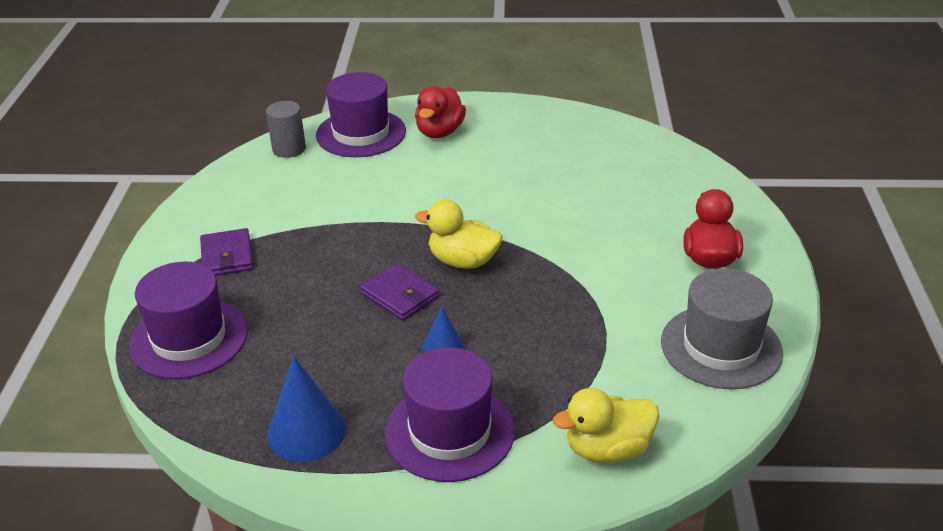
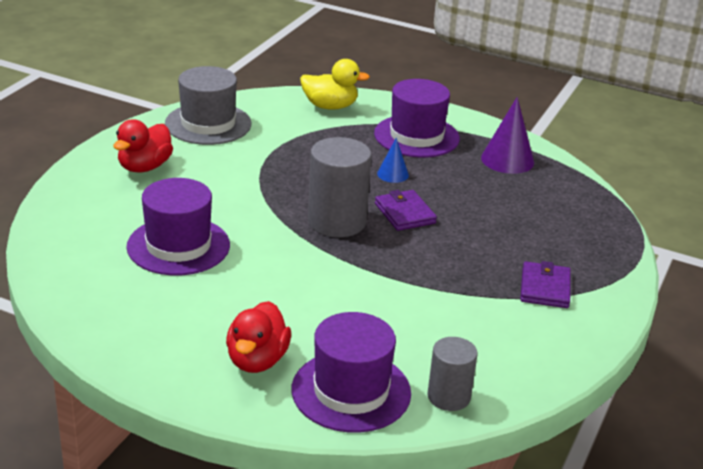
camera: 160 degrees left, 5 degrees down
purple hat [129,261,248,379] -> purple hat moved to [126,178,230,276]
blue cone [267,356,346,462] -> purple cone [481,97,534,174]
red duck [415,86,466,138] -> red duck turned 150 degrees clockwise [226,301,291,373]
yellow duck [415,199,502,269] -> grey cylinder [308,137,371,237]

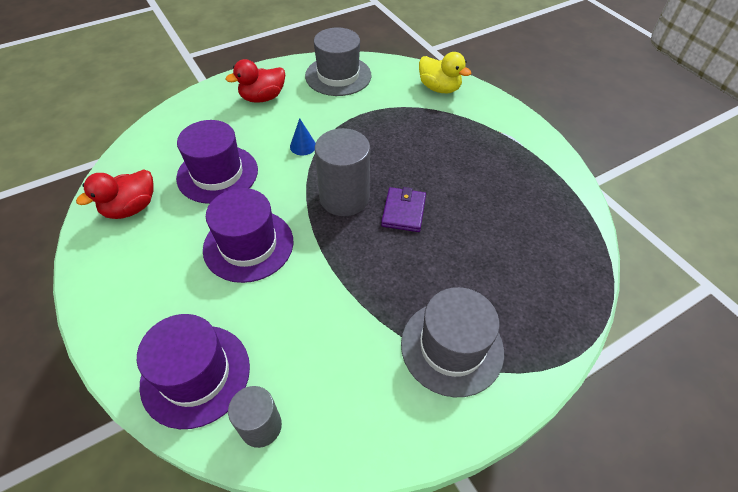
camera: 35 degrees right, 20 degrees up
red duck [226,301,291,373] -> red duck moved to [76,169,153,219]
purple hat [374,79,460,157] -> purple hat moved to [203,188,293,283]
blue cone [377,138,409,183] -> blue cone moved to [290,118,316,155]
purple cone [481,97,534,174] -> none
purple wallet [520,261,571,308] -> grey hat [401,287,504,397]

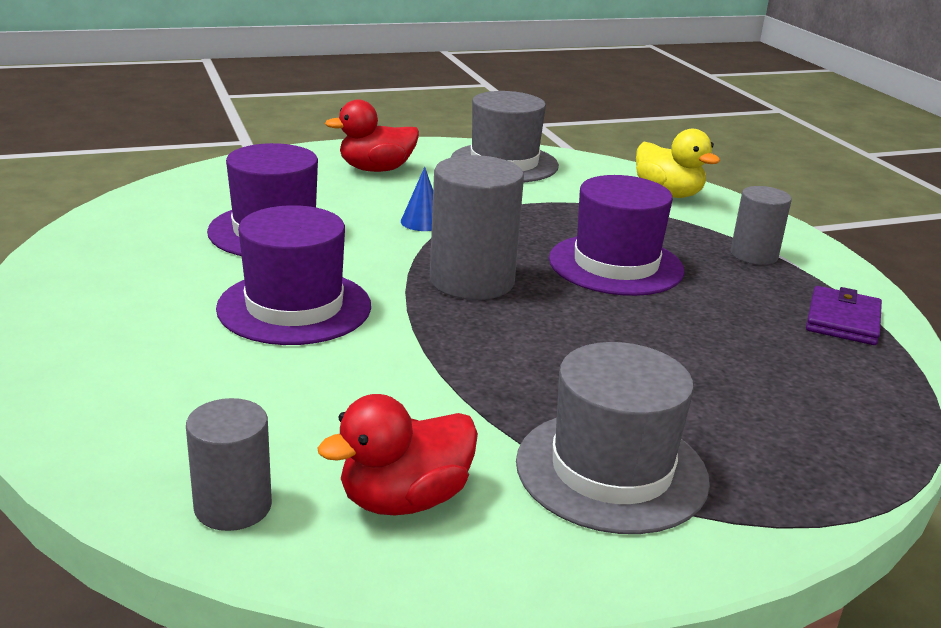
camera: 10 degrees right, 25 degrees down
red duck [76,169,153,219] -> red duck moved to [317,394,478,515]
purple hat [137,314,250,429] -> purple hat moved to [549,175,684,296]
purple wallet [381,187,426,232] -> purple wallet moved to [806,286,882,345]
none -> grey cylinder [731,186,792,265]

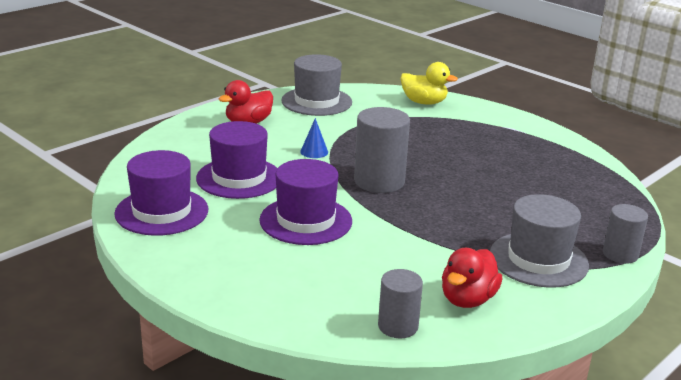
camera: 25 degrees left, 0 degrees up
purple hat [549,175,684,296] -> purple hat moved to [114,150,208,236]
grey cylinder [731,186,792,265] -> grey cylinder moved to [603,204,648,264]
purple wallet [806,286,882,345] -> none

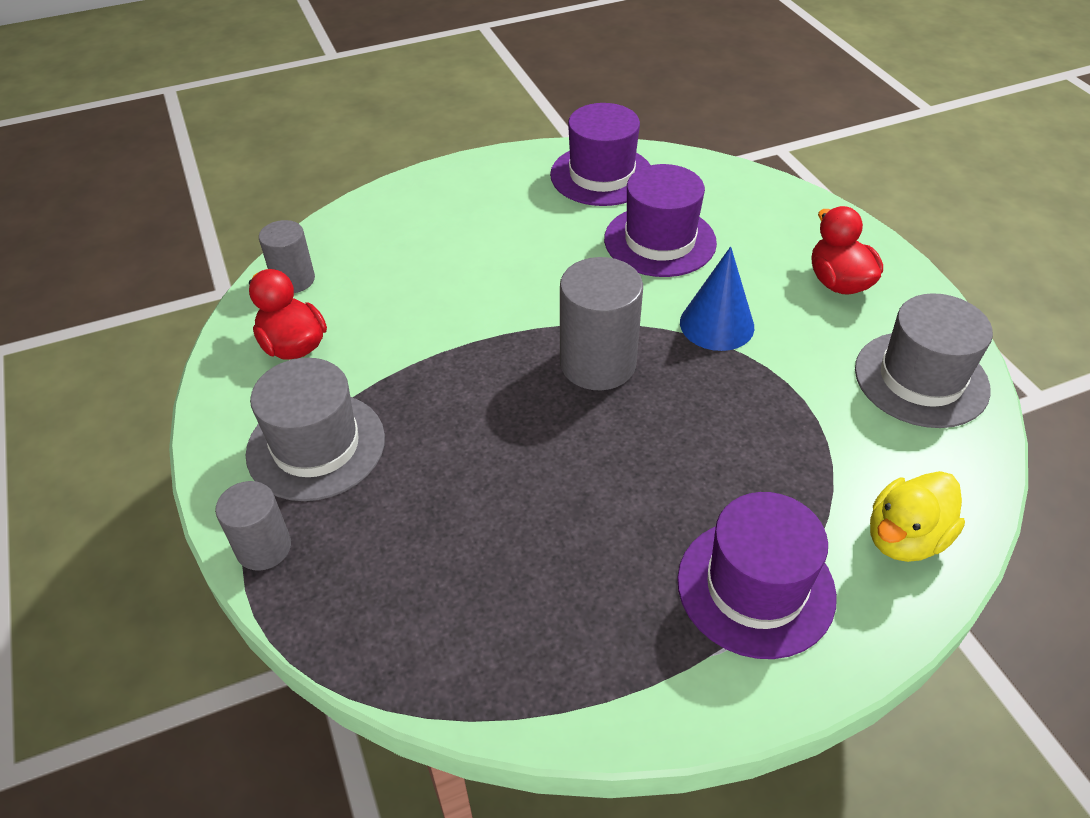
camera: 115 degrees right, 20 degrees up
purple hat [259,159,352,245] -> purple hat moved to [677,492,837,659]
blue cone [300,118,328,158] -> blue cone [680,246,754,351], size x1.73

